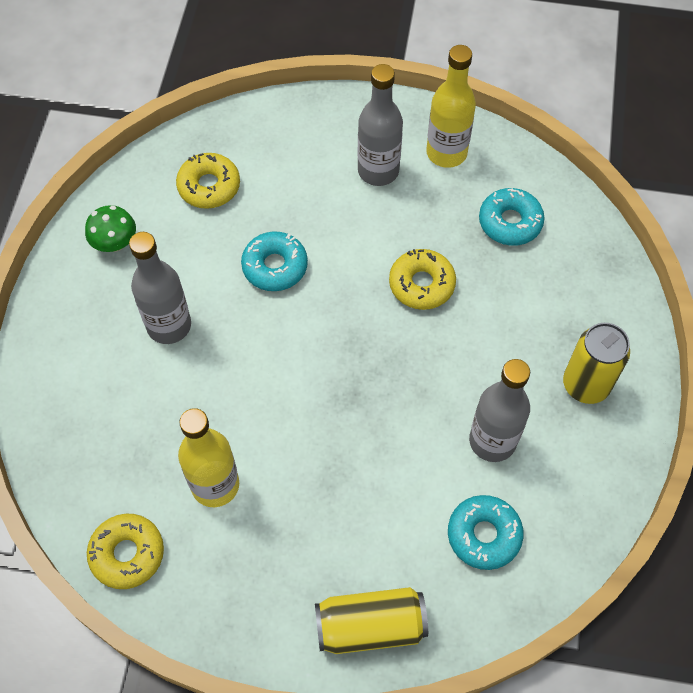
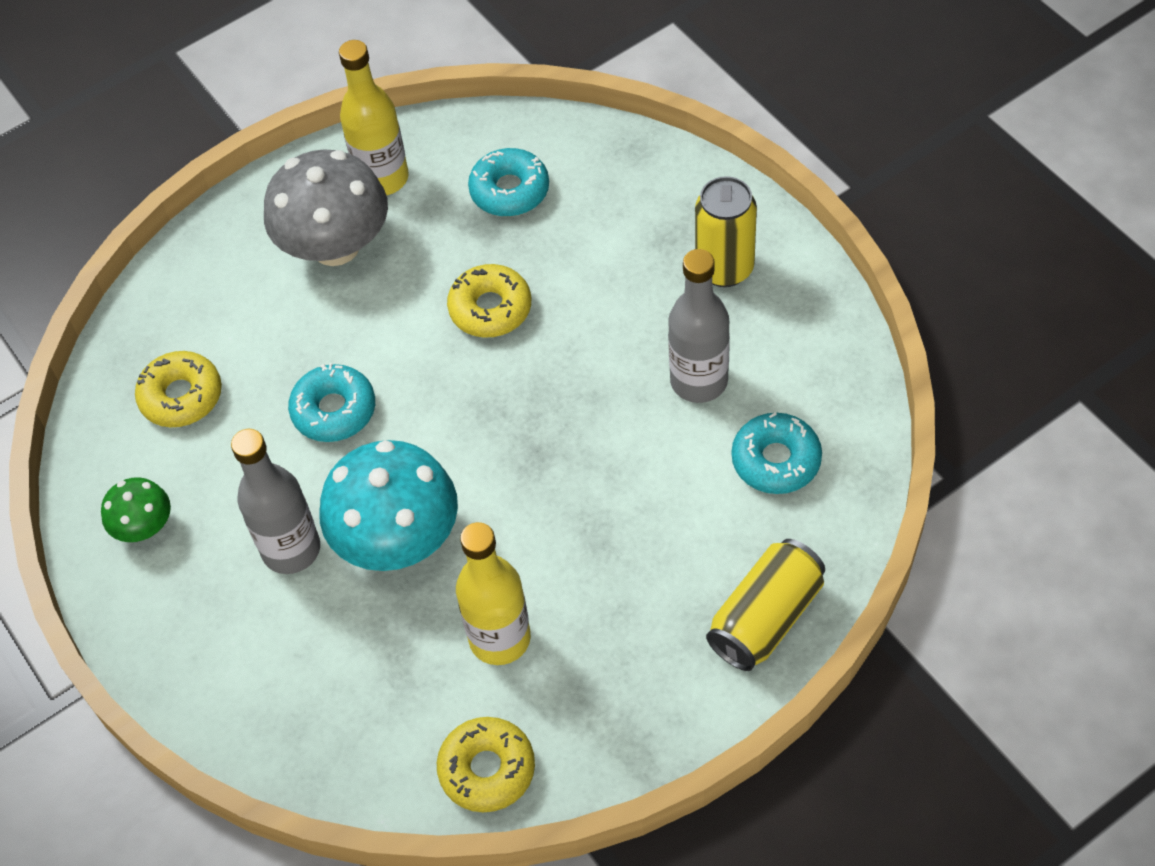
camera: 40 degrees left, 5 degrees down
grey bottle [357,64,403,186] -> grey mushroom [264,149,388,266]
none -> turquoise mushroom [319,440,458,571]

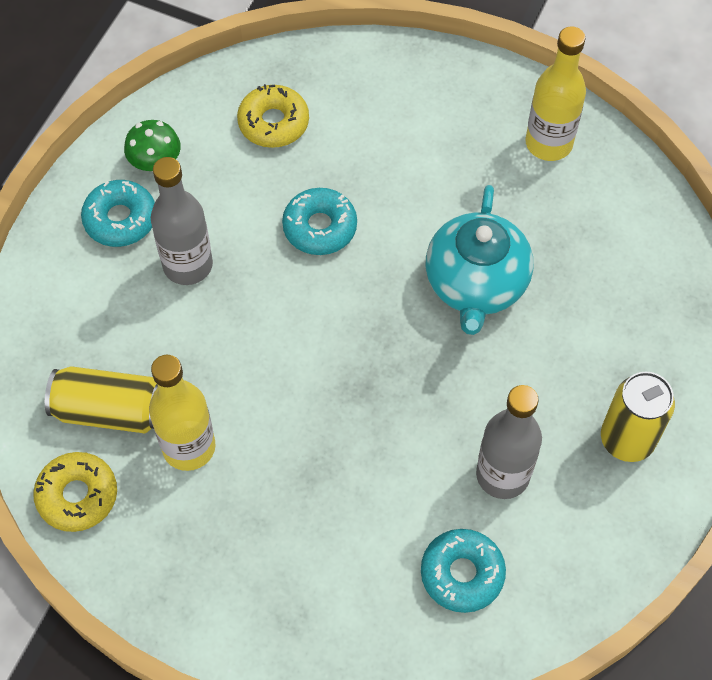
camera: 55 degrees right, 5 degrees up
grey mushroom [264,149,388,266] -> none
turquoise mushroom [319,440,458,571] -> none
yellow donut [447,264,531,338] -> turquoise teapot [426,185,533,335]
turquoise donut [468,148,549,217] -> turquoise donut moved to [81,180,155,247]
yellow can [706,539,825,671] -> yellow can moved to [45,366,158,433]

